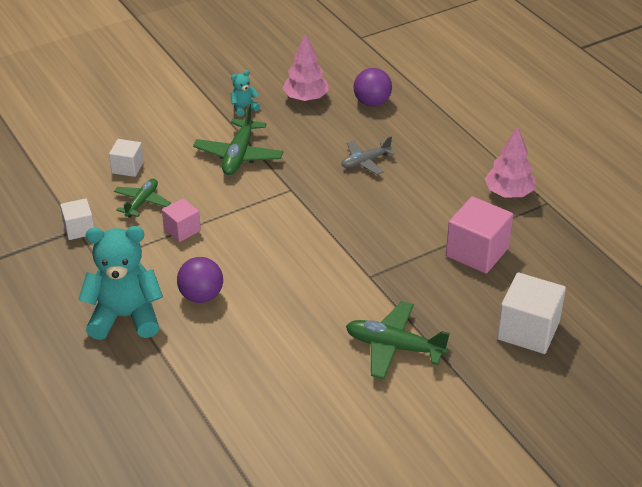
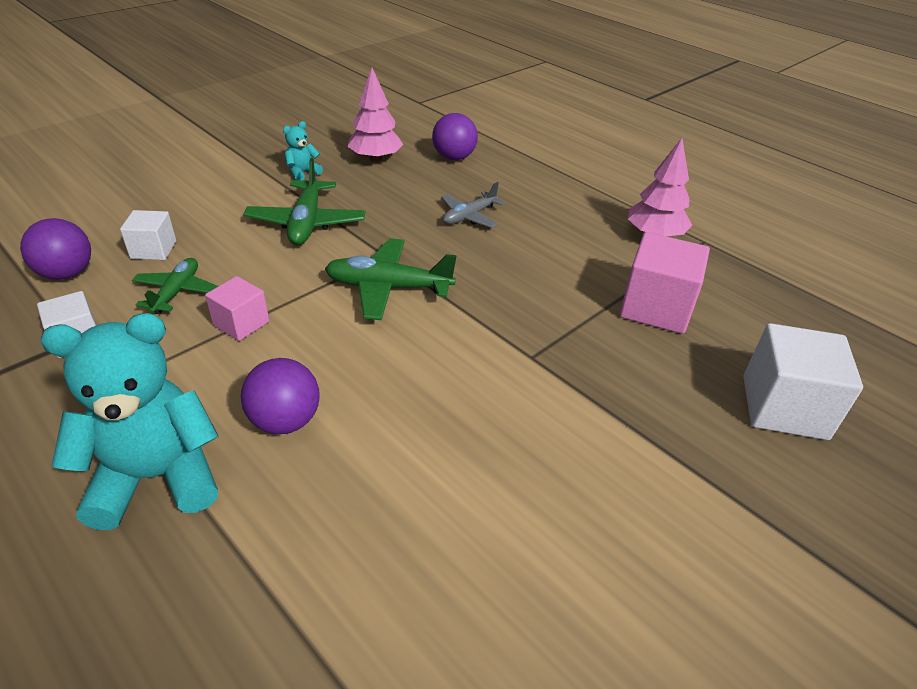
camera: 15 degrees left, 0 degrees up
green plane [346,301,450,379] -> green plane moved to [325,238,457,320]
none -> purple ball [20,218,91,280]

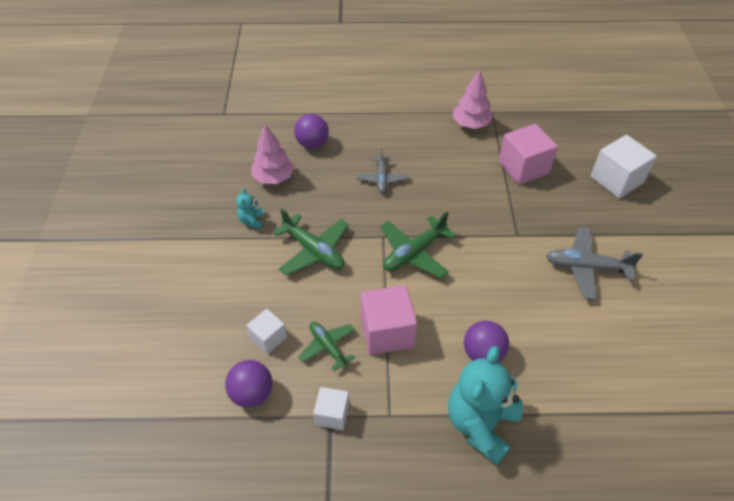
camera: 45 degrees left, 10 degrees up
pink cube [205,276,269,341] -> pink cube [361,285,417,355], size x1.72
none -> grey plane [546,227,643,300]

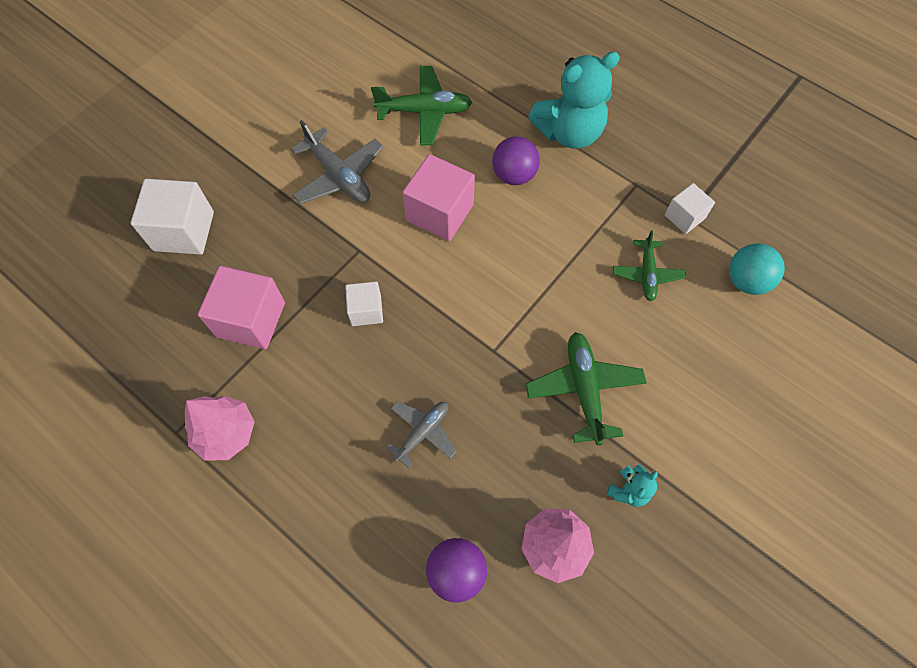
camera: 140 degrees left, 15 degrees up
purple ball [225,360,273,408] -> turquoise ball [729,243,785,295]
white cube [246,309,287,354] -> white cube moved to [345,281,383,326]
pink cube [361,285,417,355] -> pink cube moved to [402,154,475,241]
green plane [380,211,456,278] -> green plane moved to [371,66,472,145]

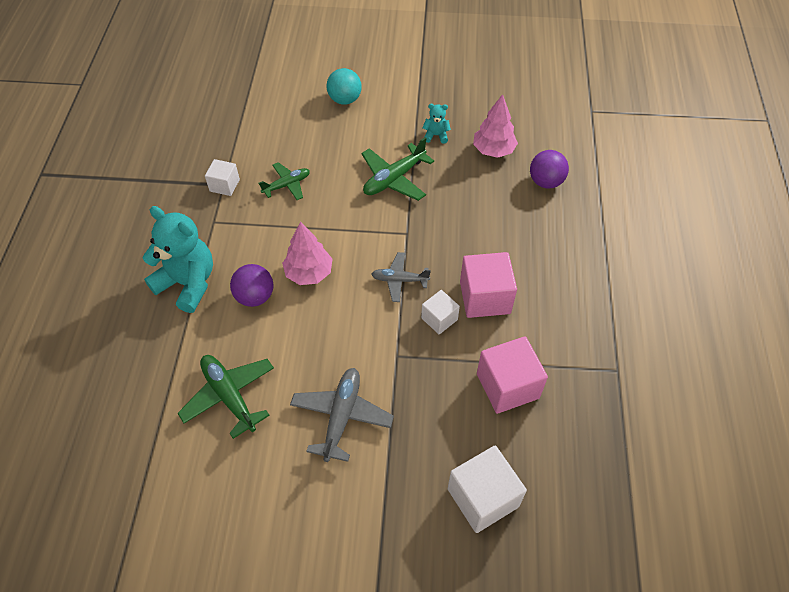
camera: 125 degrees left, 10 degrees down
pink tree [185,396,255,461] -> pink tree moved to [282,222,333,285]
grey plane [385,401,457,469] -> grey plane moved to [371,252,431,302]
pink cube [402,154,475,241] -> pink cube moved to [460,252,517,318]
turquoise ball [729,243,785,295] -> turquoise ball moved to [326,68,362,105]

